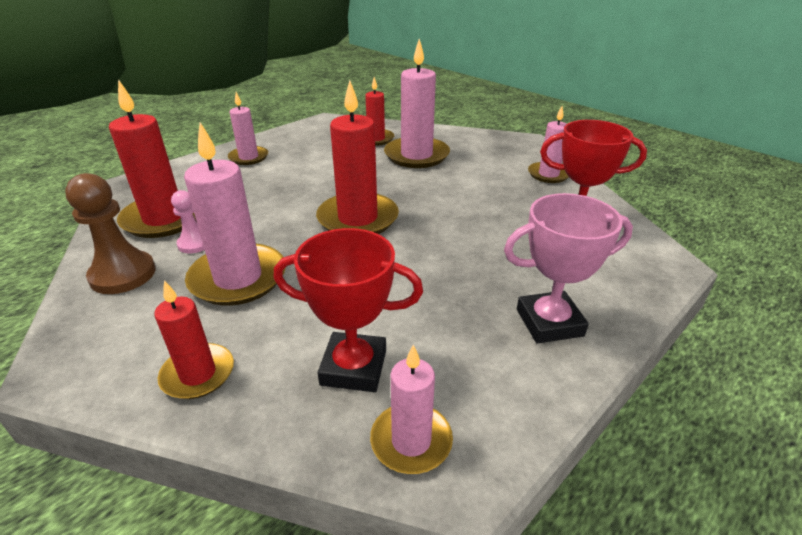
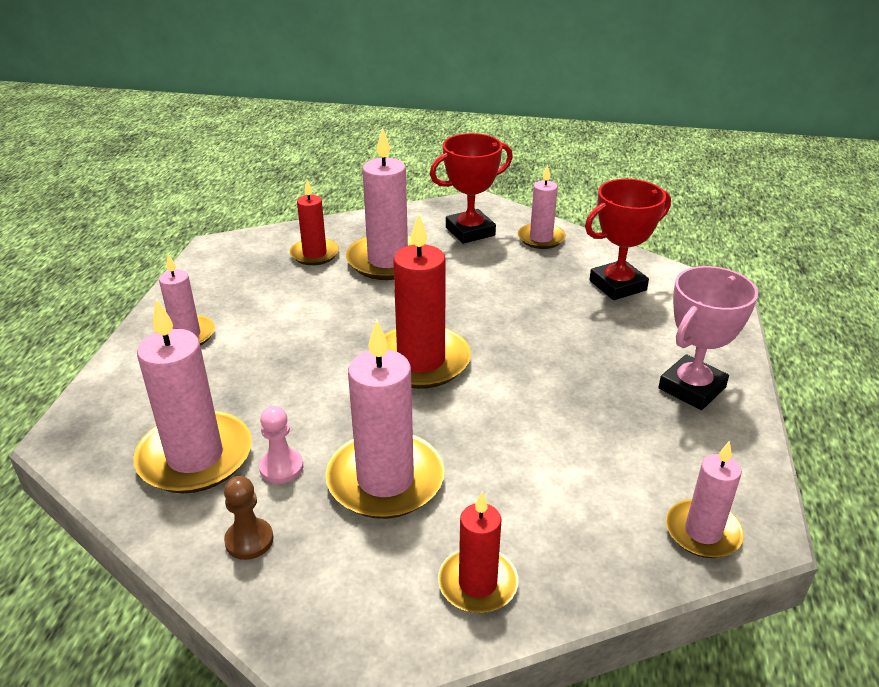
camera: 35 degrees left, 0 degrees up
brown pawn [65,173,156,294] -> brown pawn [224,476,273,560], size x0.59
red candle [109,79,197,238] -> pink candle [133,298,252,493]
red trophy [274,228,423,392] -> red trophy moved to [430,133,513,244]

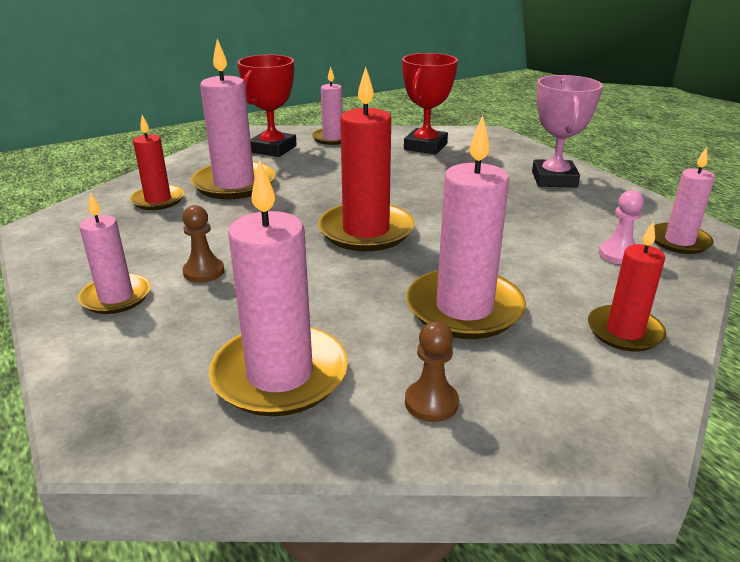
camera: 40 degrees left, 5 degrees down
pink pawn [259,406,303,484] -> pink pawn moved to [599,190,644,264]
none -> brown pawn [182,205,224,283]

